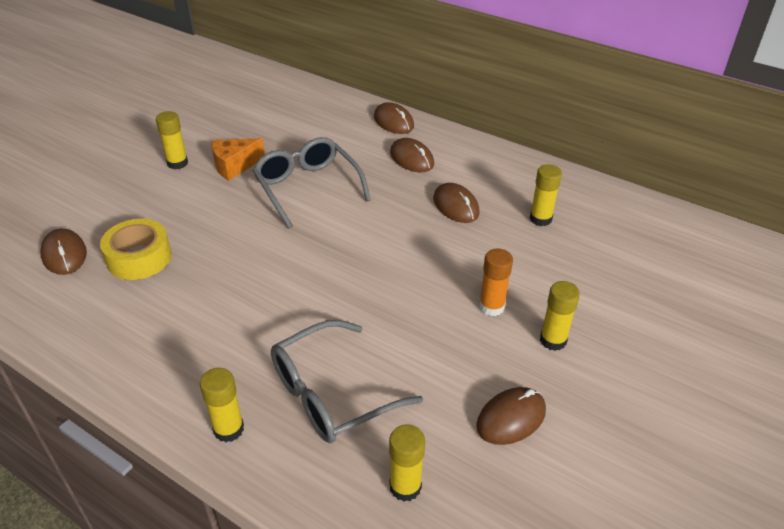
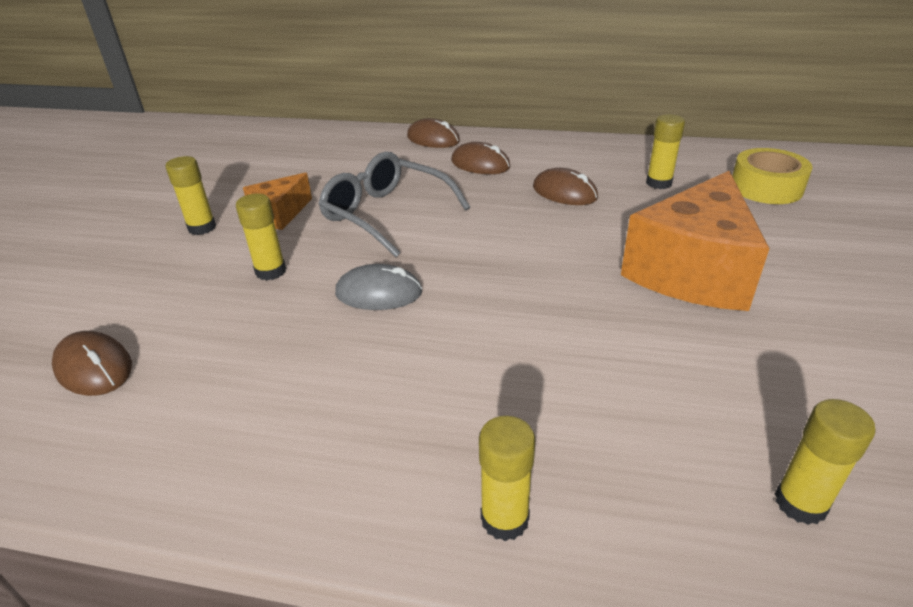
camera: 20 degrees left, 5 degrees down
yellow tape [100,219,172,280] -> yellow tape moved to [732,148,812,204]
grey glasses [271,320,423,443] -> none
brown mouse [476,387,546,445] -> none
orange glue stick [479,249,513,316] -> orange cheese [621,171,770,311]
yellow glue stick [540,281,580,351] -> yellow glue stick moved to [236,193,286,281]
none -> grey mouse [335,264,422,310]

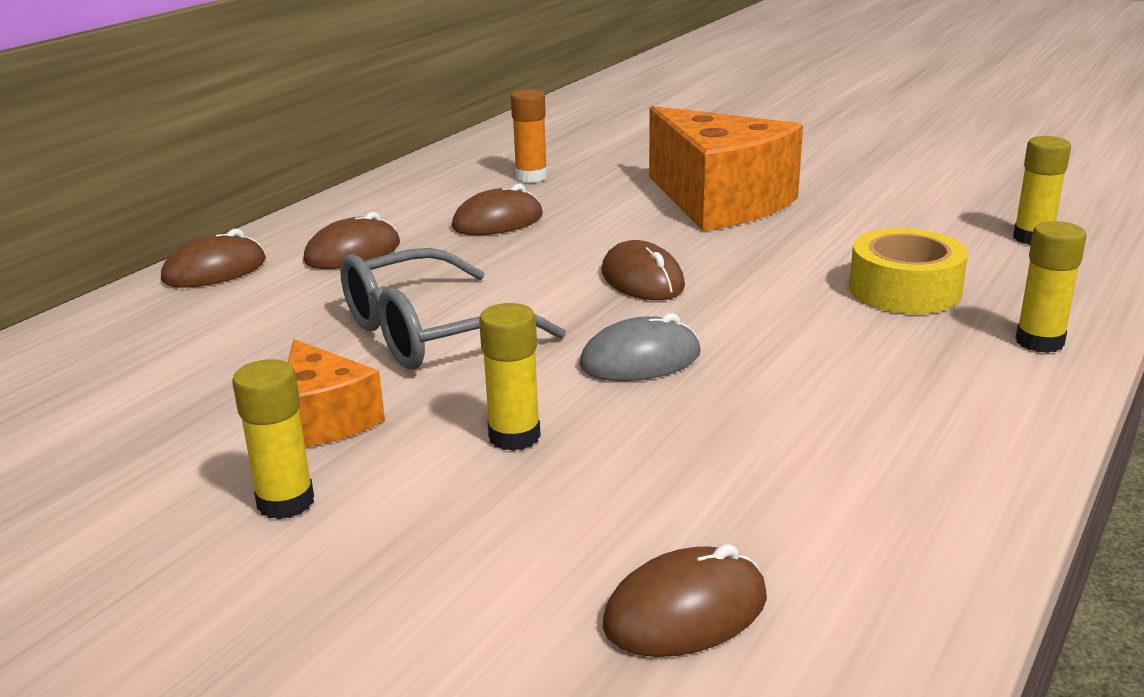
camera: 70 degrees left, 10 degrees down
grey mouse [335,264,422,310] -> grey mouse turned 45 degrees clockwise [579,313,701,381]
yellow glue stick [646,114,685,189] -> orange glue stick [511,89,547,182]
yellow tape [732,148,812,204] -> yellow tape moved to [849,228,968,314]
none -> brown mouse [602,240,685,300]

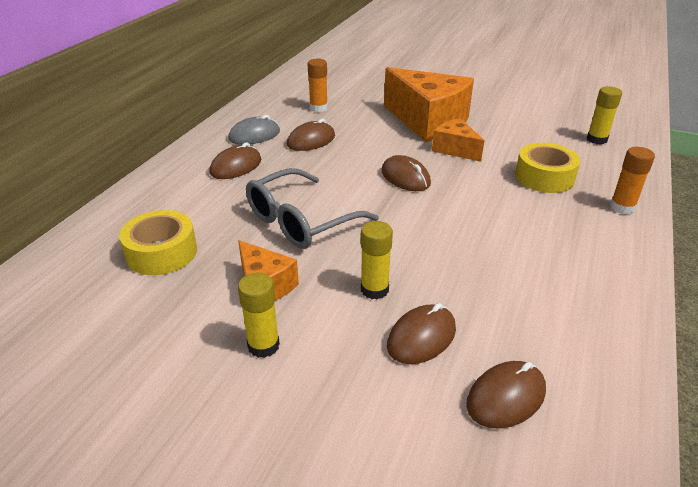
camera: 10 degrees left, 10 degrees up
brown mouse [161,229,266,288] -> brown mouse moved to [387,303,456,364]
grey mouse [579,313,701,381] -> grey mouse moved to [228,115,280,145]
yellow glue stick [1015,221,1087,353] -> orange glue stick [610,147,655,214]
none -> yellow tape [119,210,197,275]
none -> orange cheese [432,118,484,162]

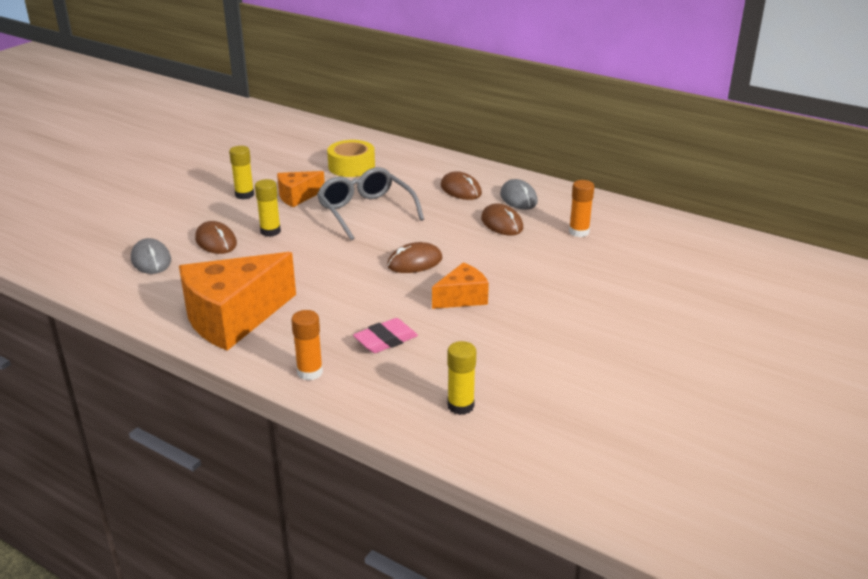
camera: 100 degrees right, 5 degrees down
orange cheese [384,67,474,142] -> orange cheese moved to [179,252,296,351]
brown mouse [466,361,546,429] -> grey mouse [131,238,171,274]
yellow tape [515,143,580,193] -> pink eraser [353,318,418,353]

